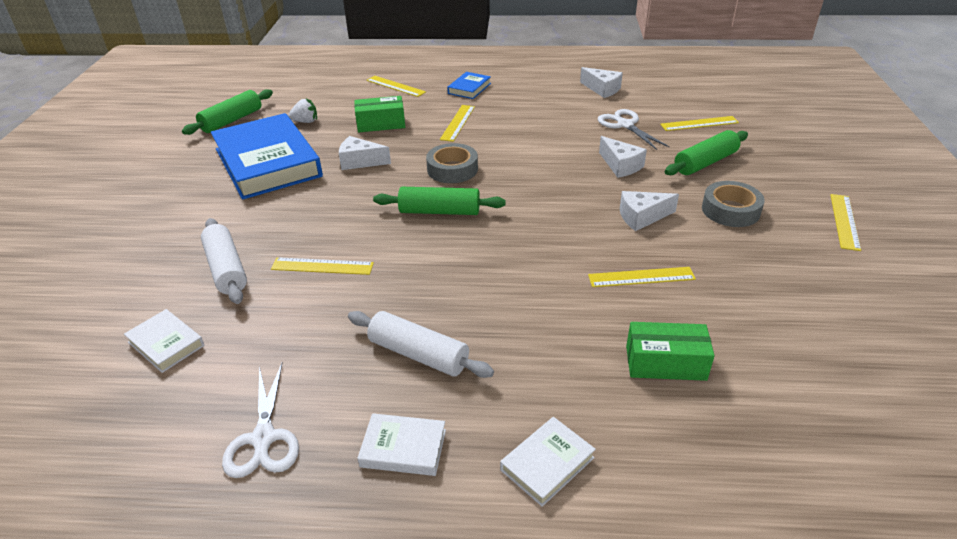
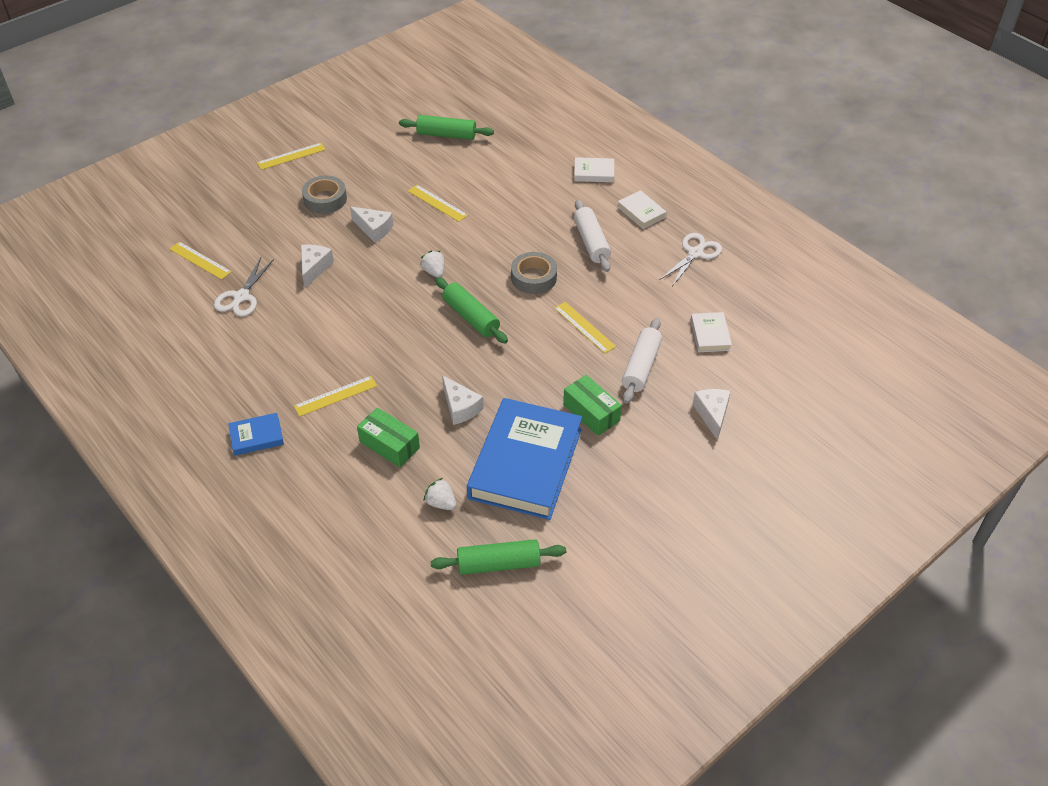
camera: 135 degrees left, 10 degrees up
yellow ruler [366,76,426,97] -> none
grey tape [426,143,478,183] -> grey tape moved to [511,252,557,294]
white cheese [580,67,623,98] -> white cheese moved to [692,389,731,441]
green box [626,322,715,381] -> green box moved to [563,375,622,436]
green rolling pin [665,130,748,175] -> green rolling pin moved to [399,115,494,140]
none -> white strawberry [420,251,444,278]

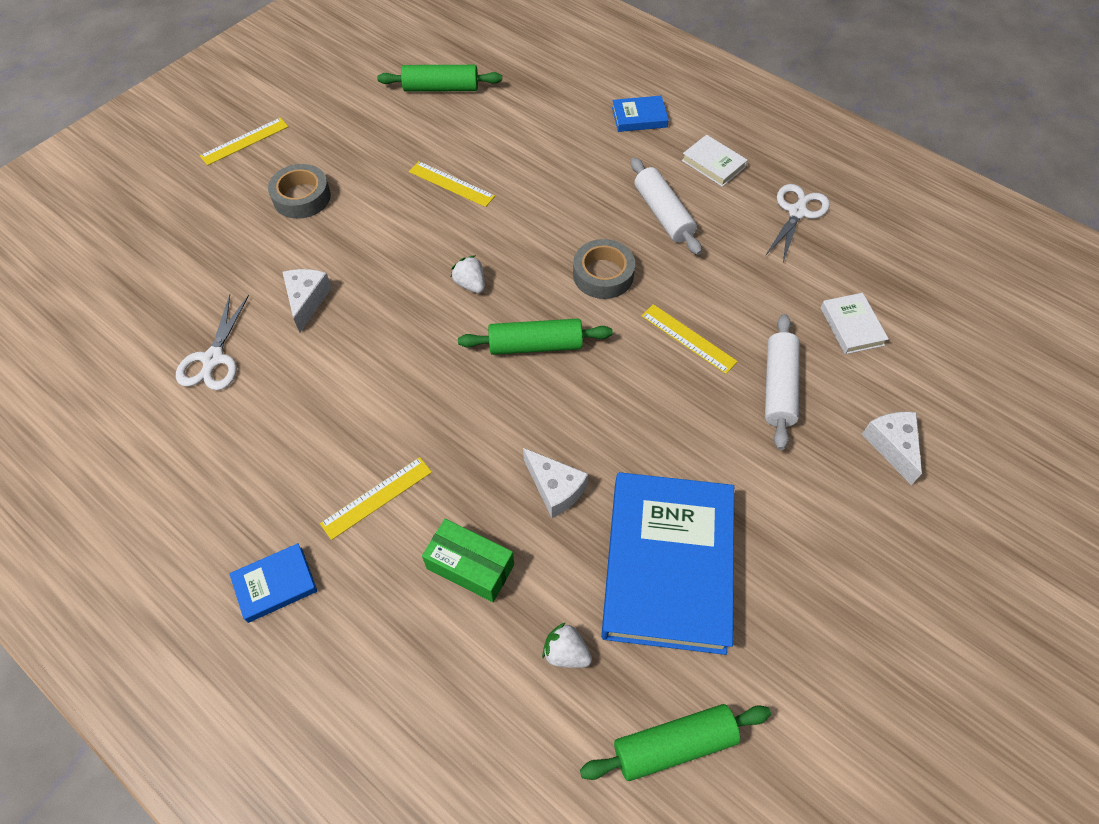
camera: 10 degrees left, 10 degrees up
yellow ruler [169,241,232,280] -> none
white cheese [350,207,393,243] -> none
green rolling pin [435,277,508,344] -> green rolling pin turned 45 degrees counterclockwise [458,319,613,355]
green box [563,375,622,436] -> none
white book [574,157,614,182] -> blue book [612,96,669,132]

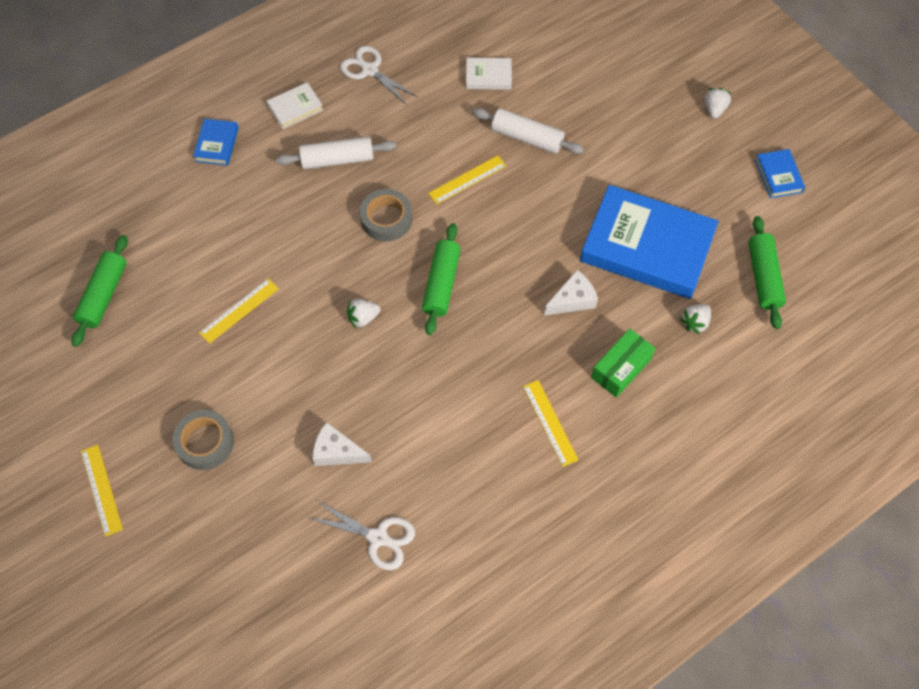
camera: 75 degrees left, 5 degrees up
blue book [229,543,317,623] -> blue book moved to [755,149,805,198]
white cheese [862,412,922,485] -> none
none -> white strawberry [705,88,731,119]

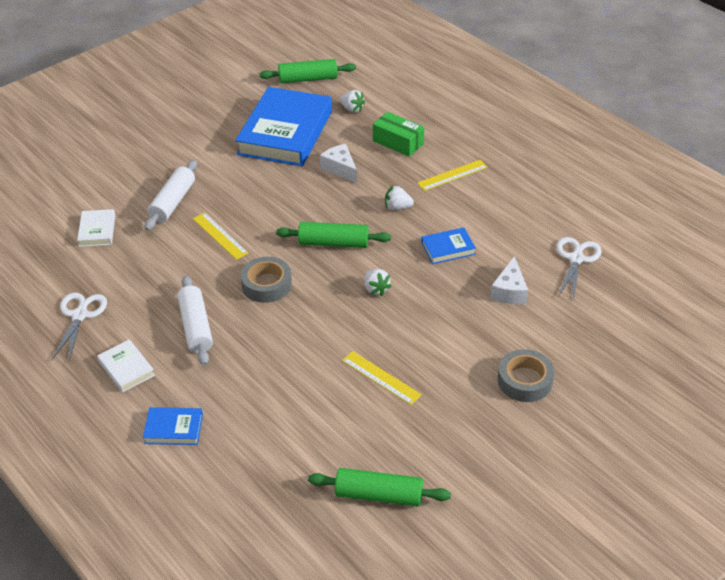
camera: 95 degrees left, 20 degrees down
yellow ruler [81,445,123,537] -> none
white scissors [340,46,418,106] -> white scissors turned 150 degrees clockwise [51,292,107,363]
white strawberry [705,88,731,119] -> white strawberry moved to [385,185,414,210]
blue book [755,149,805,198] -> blue book moved to [421,227,476,264]

